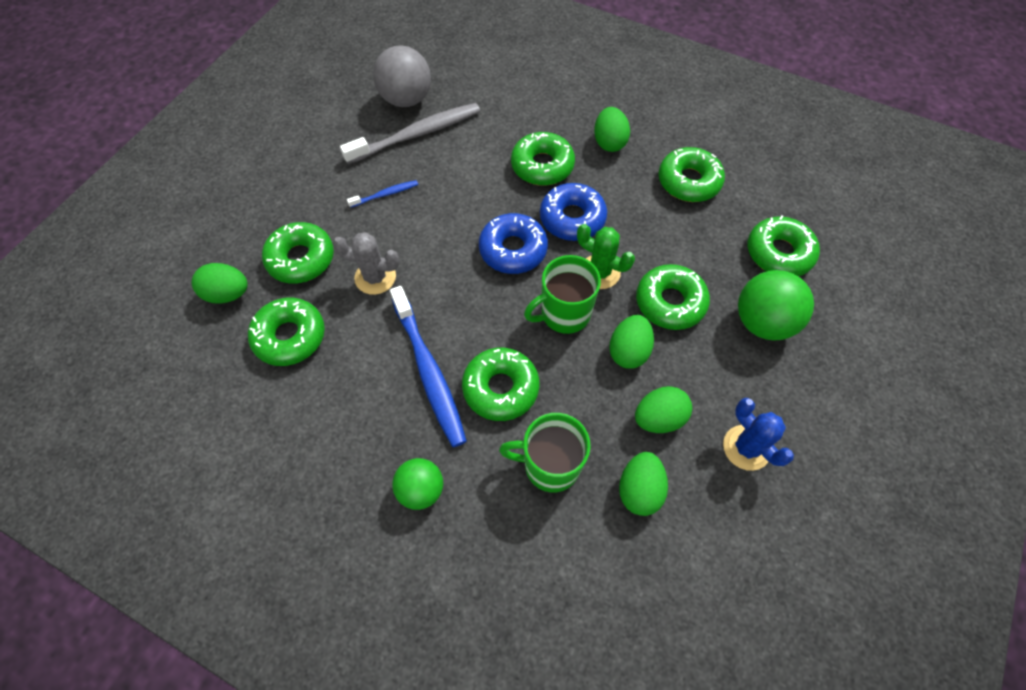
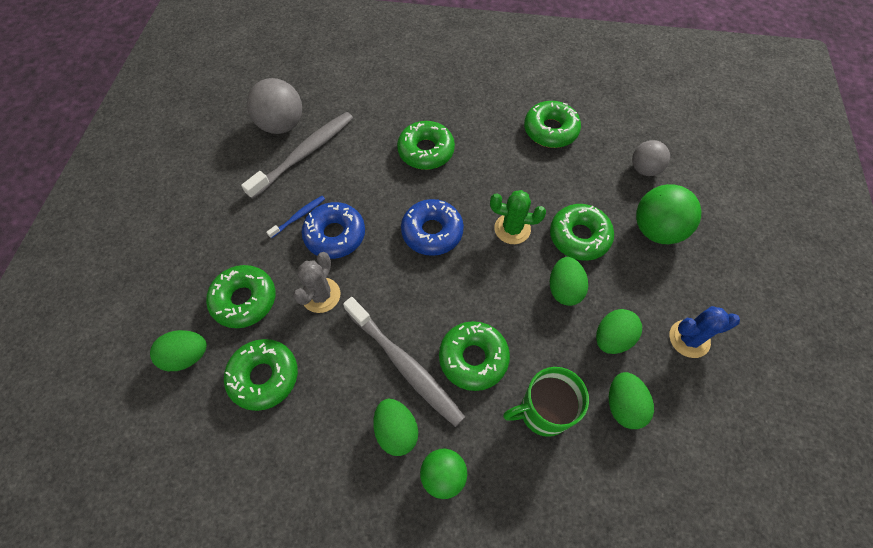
camera: 20 degrees left, 0 degrees up
grey cactus [333,232,399,295] -> grey cactus turned 60 degrees counterclockwise [293,252,340,313]
blue toothbrush [390,286,467,447] -> grey toothbrush [343,297,465,427]
green mug [524,255,601,334] -> none
blue donut [540,183,607,241] -> blue donut moved to [302,202,365,259]
green egg [594,107,630,152] -> green egg moved to [373,399,418,456]
blue cactus [723,398,794,471] -> blue cactus turned 45 degrees counterclockwise [669,306,740,358]
green donut [748,216,820,276] -> grey ball [632,140,670,176]

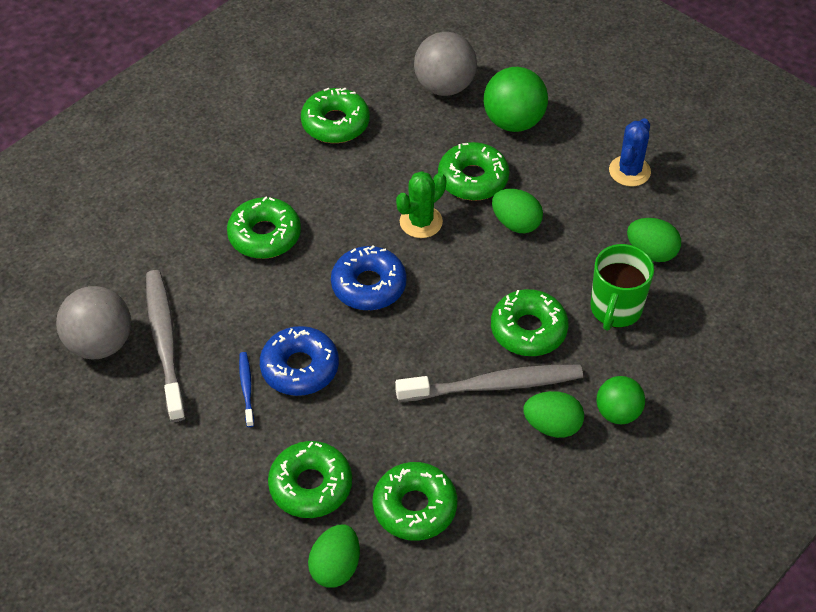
camera: 55 degrees left, 10 degrees down
grey cactus [293,252,340,313] -> none
green egg [596,309,642,354] -> none
grey ball [632,140,670,176] -> grey ball [414,32,477,96], size x1.56

